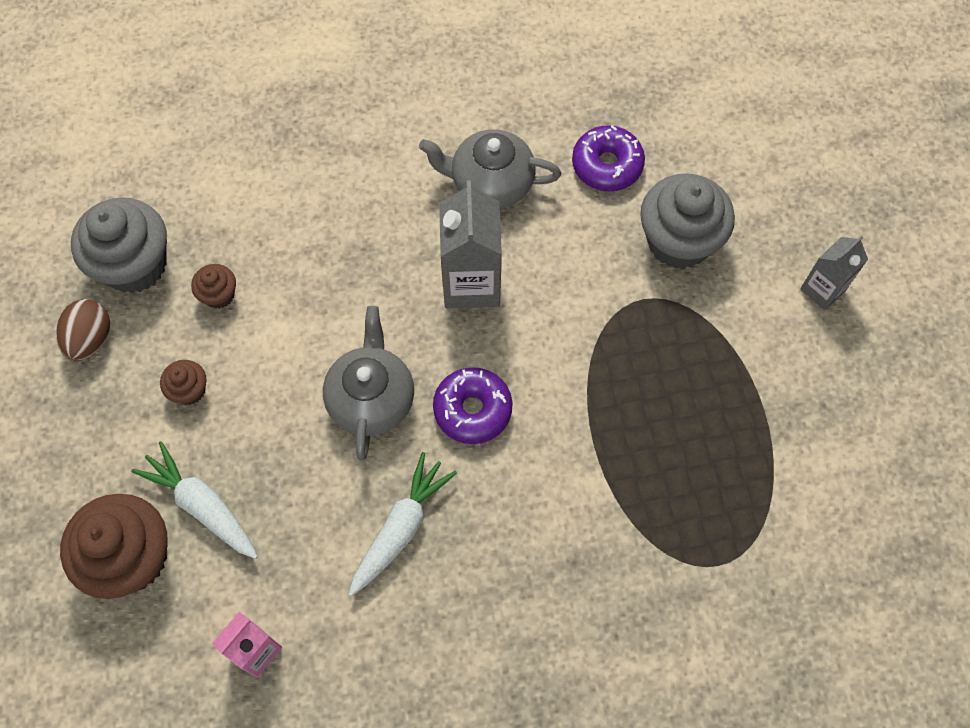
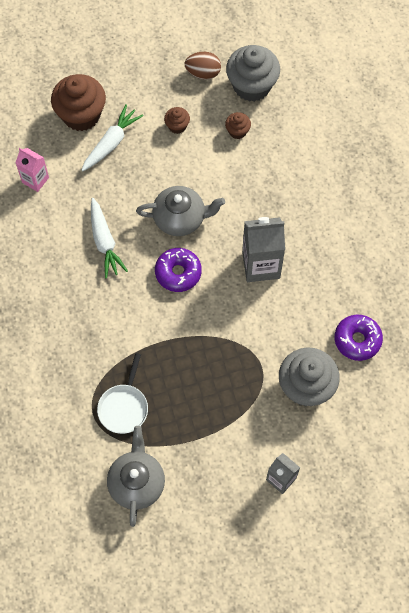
camera: 85 degrees right, 0 degrees up
white carrot [349,452,457,596] -> white carrot turned 45 degrees clockwise [91,198,128,278]
grey teapot [419,129,561,208] -> grey teapot moved to [107,426,165,527]
none -> white pan [97,353,148,434]

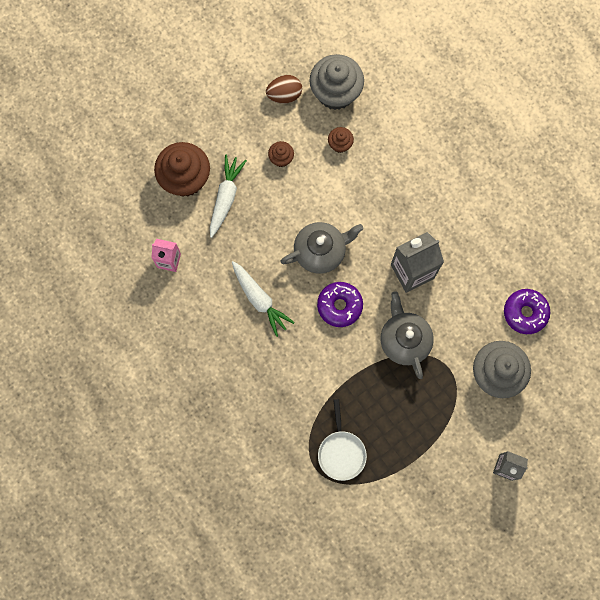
camera: 20 degrees left, 10 degrees up
grey teapot [107,426,165,527] -> grey teapot moved to [381,291,434,379]

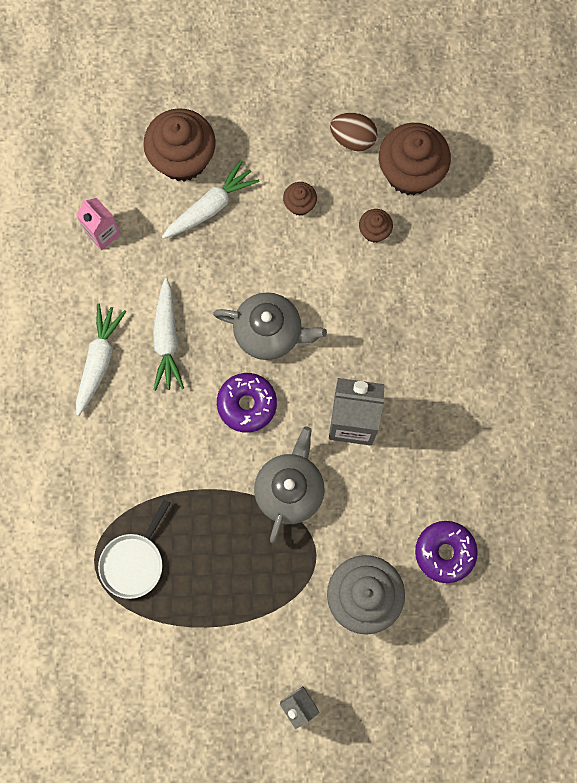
camera: 35 degrees right, 0 degrees up
grey cupcake [309,54,364,110] -> brown cupcake [379,123,451,195]
none -> white carrot [76,304,126,416]

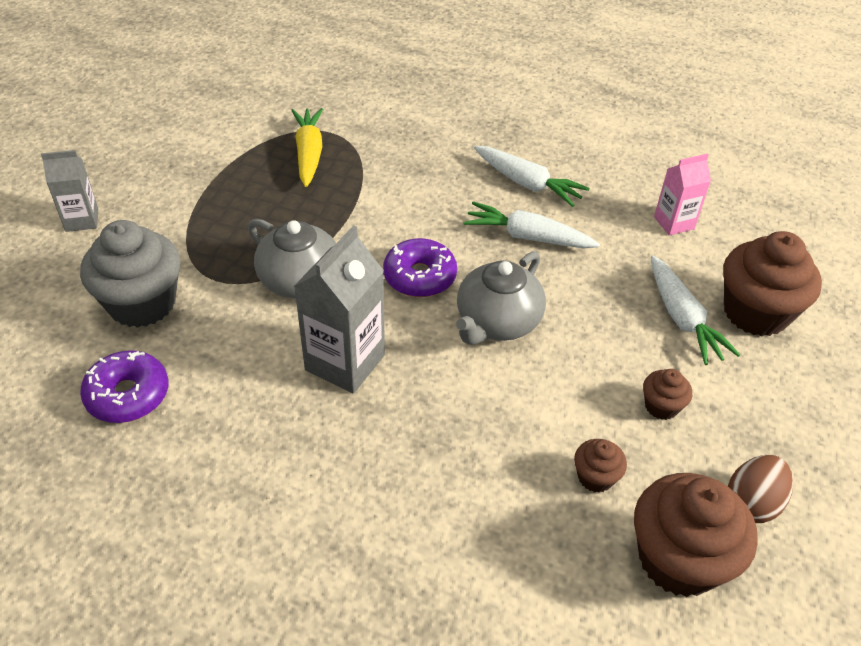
camera: 110 degrees right, 30 degrees down
white pan [98,499,170,599] -> yellow carrot [291,108,323,187]

